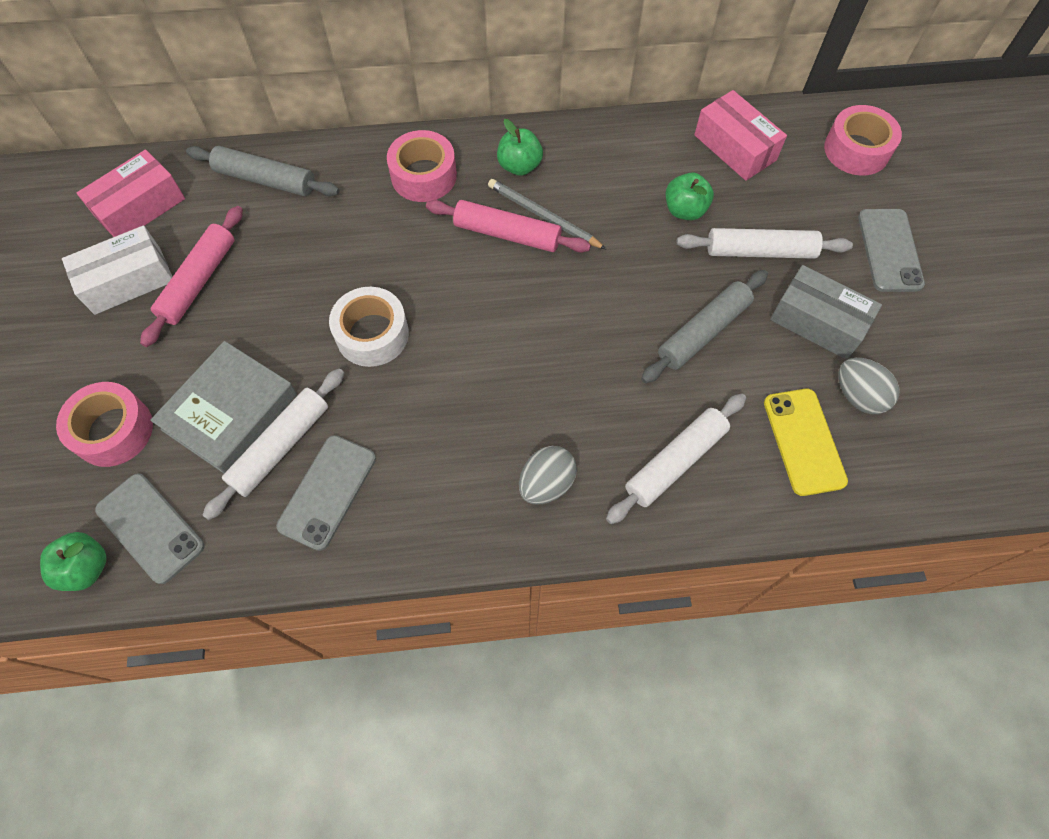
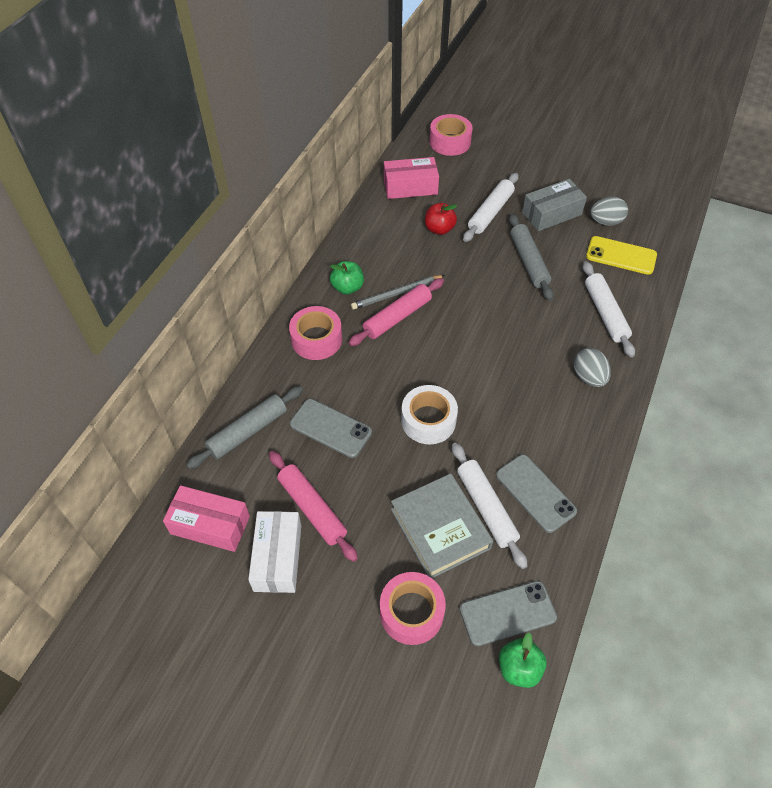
camera: 60 degrees left, 10 degrees down
pink box [77,150,185,237] -> pink box turned 60 degrees counterclockwise [163,485,250,552]
green apple [666,172,714,220] -> red apple [425,203,457,235]
grey phone [858,209,925,292] -> grey phone moved to [290,399,372,458]

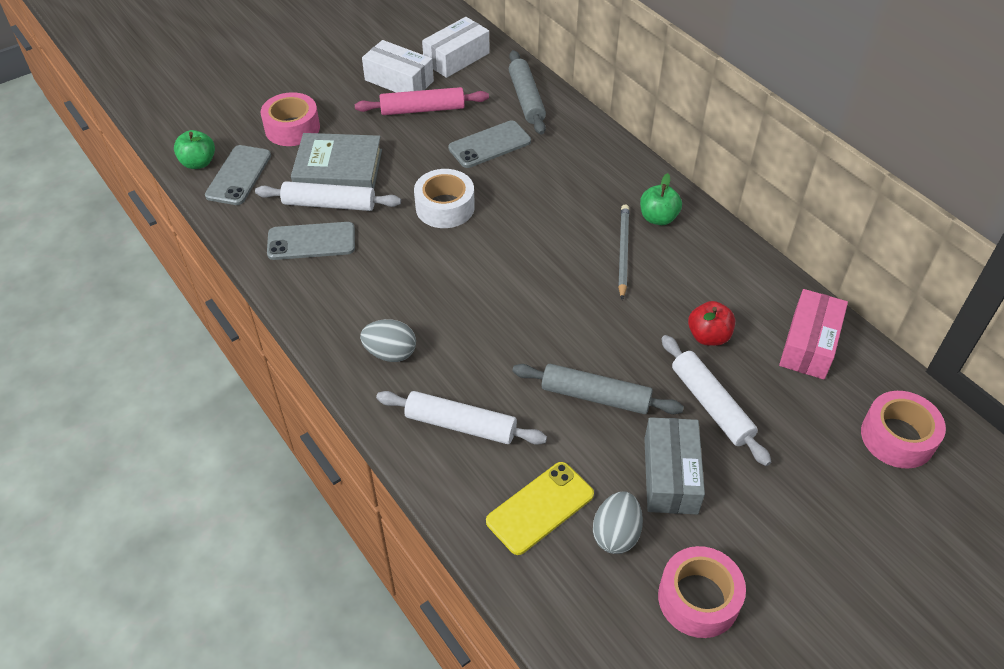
camera: 120 degrees right, 5 degrees down
pink box [163,485,250,552] -> white box [422,17,490,78]
pink tape [289,306,342,360] -> pink tape moved to [658,546,746,638]
pink rolling pin [349,278,444,346] -> none

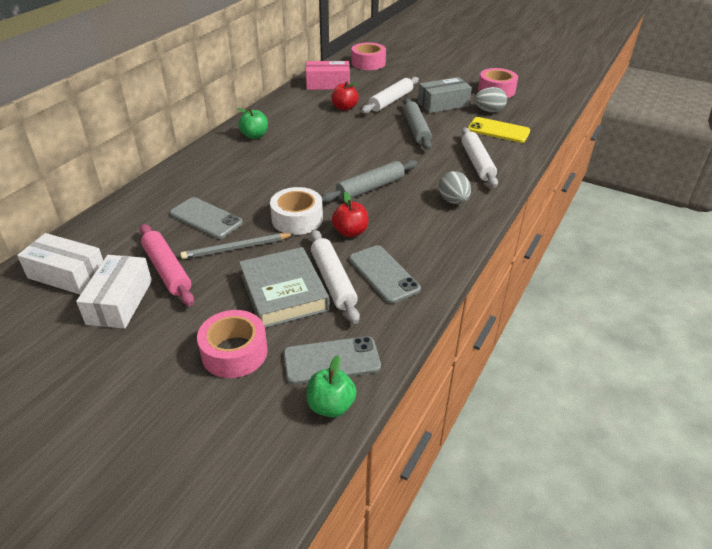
camera: 115 degrees left, 10 degrees down
grey rolling pin [509,50,546,135] -> grey rolling pin moved to [321,160,417,203]
grey pencil [618,204,629,300] -> grey pencil moved to [180,233,294,259]
none -> red apple [332,192,369,237]

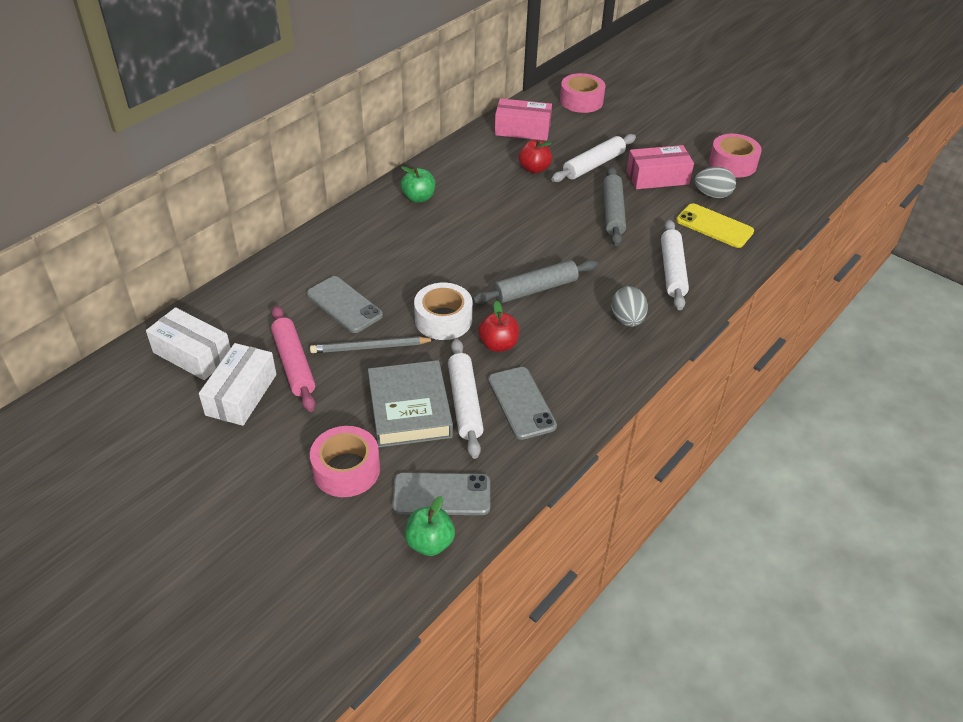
camera: 10 degrees right, 5 degrees up
grey box [418,77,472,113] -> pink box [627,145,694,189]

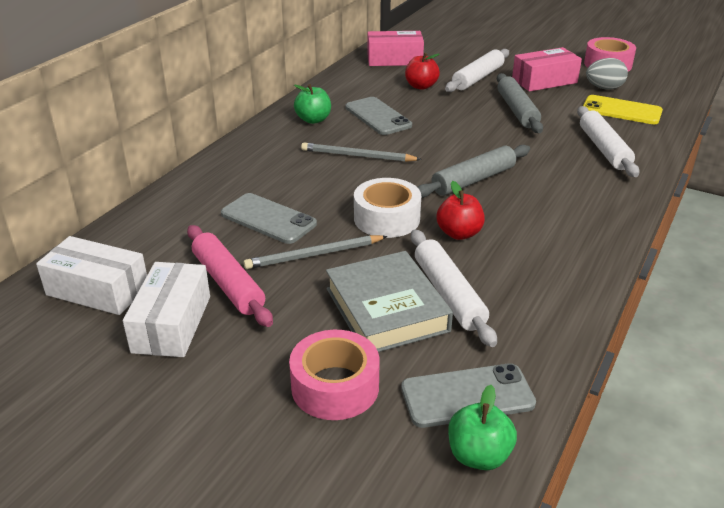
camera: 10 degrees left, 10 degrees down
grey phone [488,367,557,440] -> grey phone moved to [345,97,412,135]
pink tape [560,73,605,113] -> none
grey egg [611,286,648,327] -> none
none -> grey pencil [301,143,422,162]

